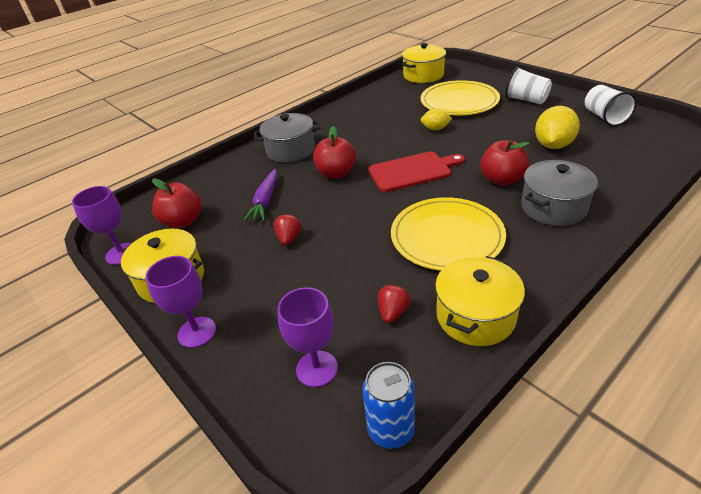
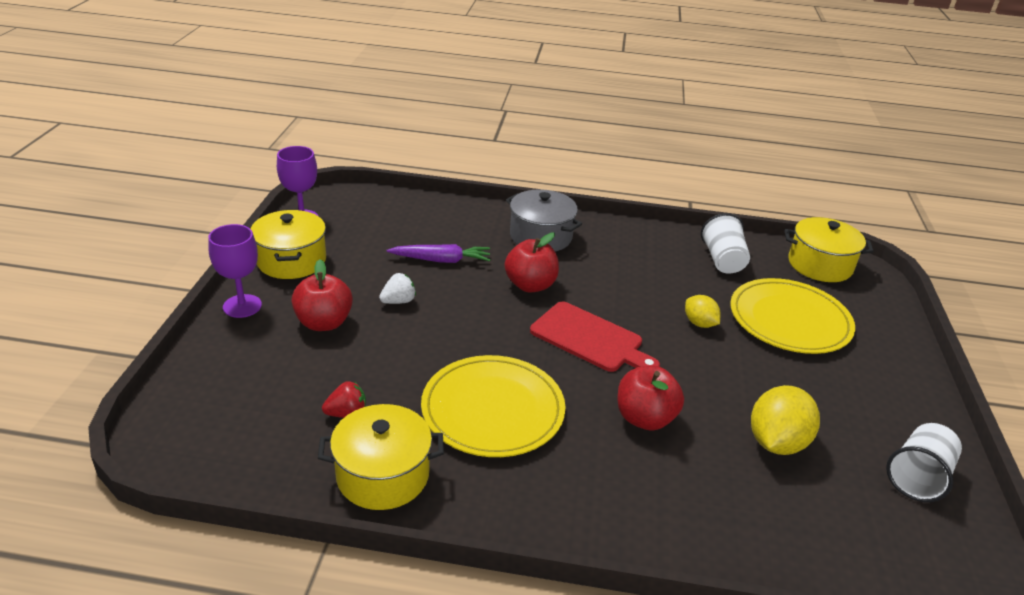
camera: 45 degrees right, 5 degrees down
red apple [152,178,202,228] -> red apple moved to [291,259,353,331]
purple carrot [243,169,277,221] -> purple carrot turned 150 degrees counterclockwise [387,244,490,263]
red strawberry [274,214,302,245] -> white strawberry [379,273,416,304]
purple goblet [277,287,338,387] -> none
blue can [362,362,415,449] -> none
white cup [505,67,552,104] -> white cup moved to [701,213,750,273]
grey pot [521,160,598,226] -> none
yellow lemon [535,106,580,149] -> yellow lemon turned 45 degrees counterclockwise [751,385,820,455]

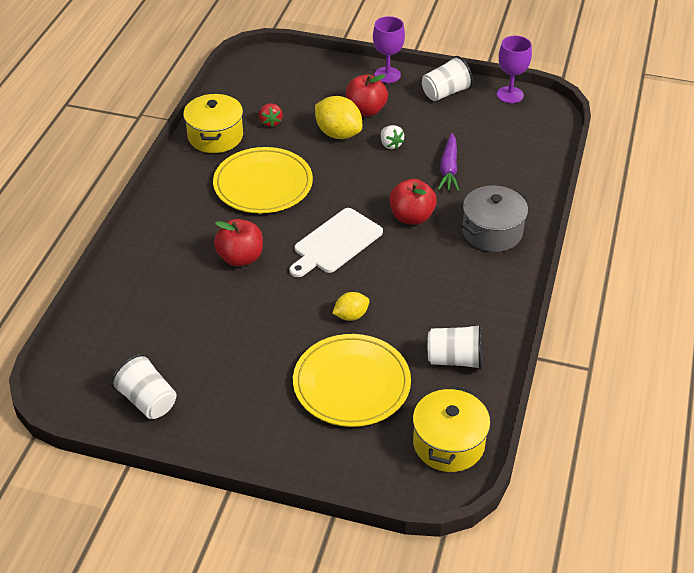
camera: 100 degrees right, 10 degrees up
yellow pot [251,210,326,279] -> white cup [422,56,473,101]
red cutting board [530,302,660,372] -> white cutting board [289,208,383,277]
yellow lemon [751,385,820,455] -> yellow lemon moved to [315,96,362,139]

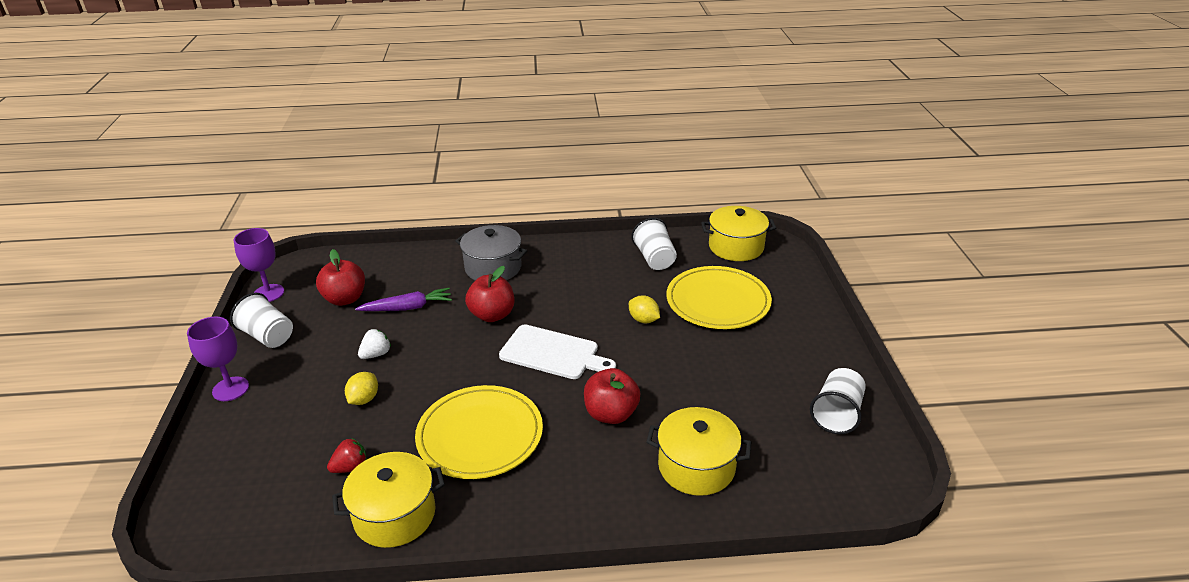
camera: 110 degrees left, 10 degrees down
yellow lemon [315,96,362,139] -> yellow lemon [345,372,378,405], size x0.58
red apple [346,74,388,117] -> red apple moved to [316,249,365,306]
none -> yellow pot [646,407,751,496]

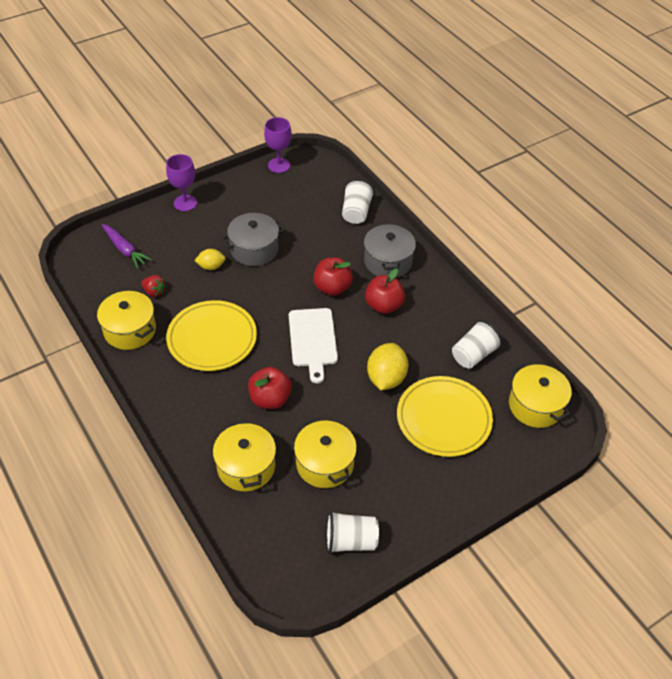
camera: 60 degrees right, 15 degrees up
white cup [230,293,293,348] -> white cup moved to [342,179,375,224]
red apple [316,249,365,306] -> red apple moved to [365,269,405,314]
purple carrot [355,288,452,311] -> purple carrot moved to [102,224,152,269]
white strawberry [358,329,391,359] -> grey pot [221,213,285,266]
yellow lemon [629,295,660,323] -> yellow lemon [367,343,408,390], size x1.72
none -> yellow pot [294,418,357,488]

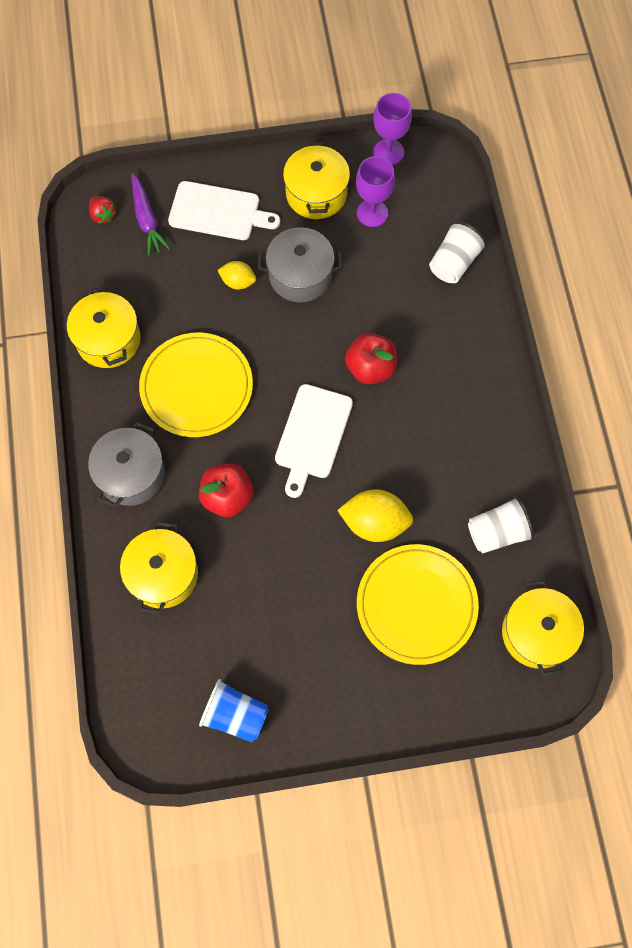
camera: 25 degrees right, 20 degrees up
red strawberry [141,275,166,297] -> red strawberry moved to [89,196,117,224]
purple goblet [166,154,197,211] -> purple goblet moved to [356,156,395,227]
yellow pot [294,418,357,488] -> yellow pot moved to [283,142,350,219]
white cup [326,511,379,554] -> blue cup [199,679,269,742]
grey pot [364,223,416,278] -> grey pot moved to [88,422,165,508]
red apple [365,269,405,314] -> none
yellow lemon [367,343,408,390] -> yellow lemon turned 60 degrees clockwise [337,489,413,542]
none -> white cutting board [168,181,280,240]

